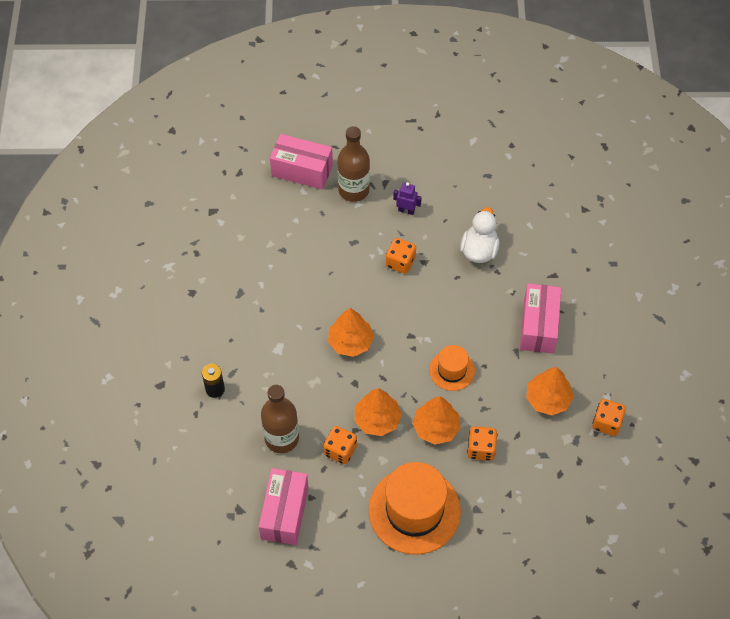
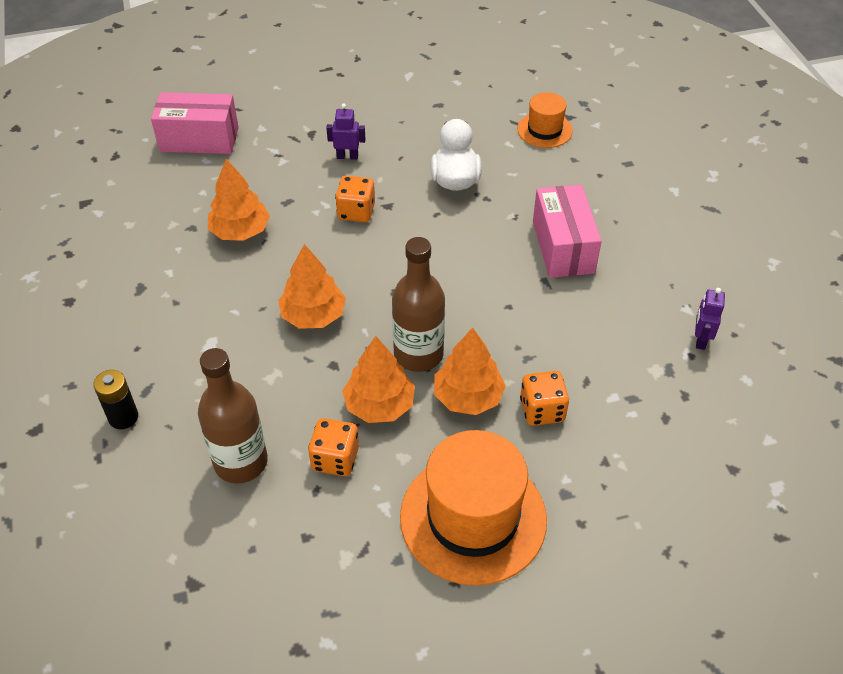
camera: 15 degrees left, 10 degrees down
pink box [259,468,309,545] -> none
brown bottle [337,126,370,202] -> brown bottle moved to [392,237,445,372]
orange hat [429,345,475,391] -> orange hat moved to [517,92,573,148]
orange tree [526,367,574,416] -> orange tree moved to [208,159,270,241]
orange dice [592,399,626,436] -> purple robot [695,288,725,350]

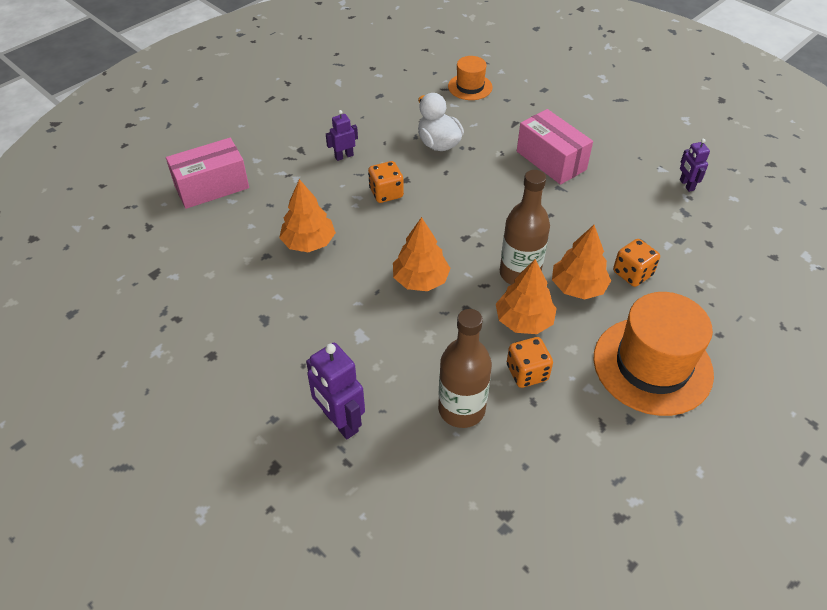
camera: 30 degrees left, 0 degrees up
black battery [93,370,138,429] -> purple robot [306,343,365,439]

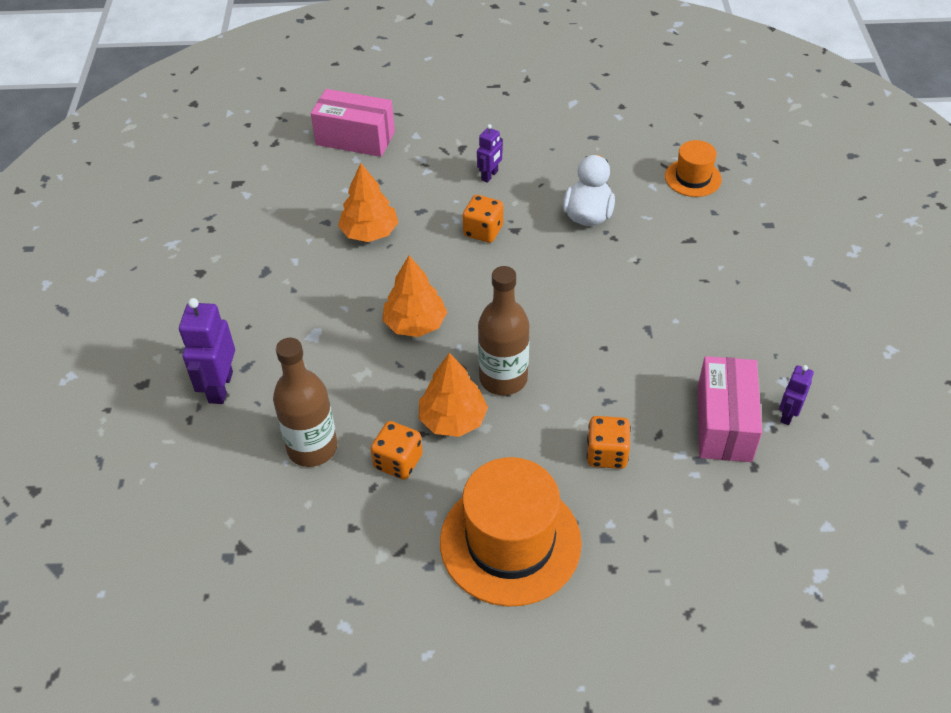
camera: 45 degrees right, 0 degrees up
purple robot [326,110,358,161] -> purple robot turned 105 degrees clockwise [477,124,503,183]
pink box [517,109,593,185] -> pink box moved to [697,356,762,462]
orange tree [552,225,611,300] -> none

